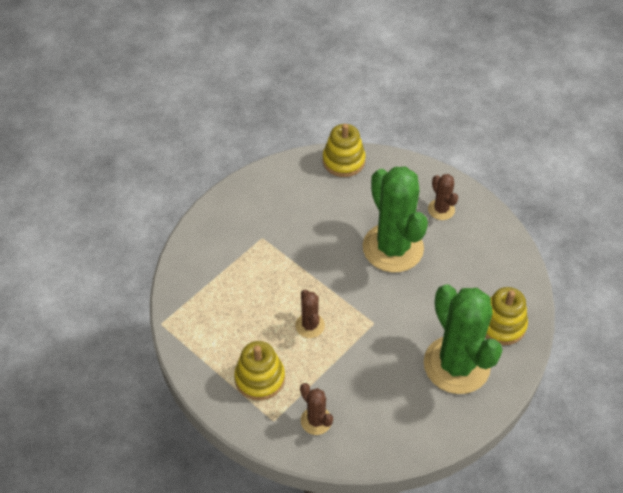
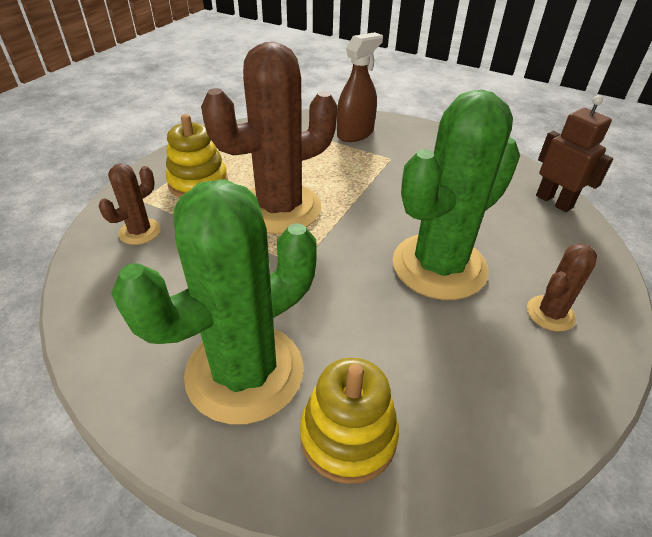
camera: 75 degrees right, 10 degrees down
brown cactus [295,289,325,338] -> brown cactus [201,42,337,234], size x2.20
yellow stacking toy [323,124,366,177] -> brown robot [536,95,613,212]
none -> brown spray bottle [337,32,383,142]

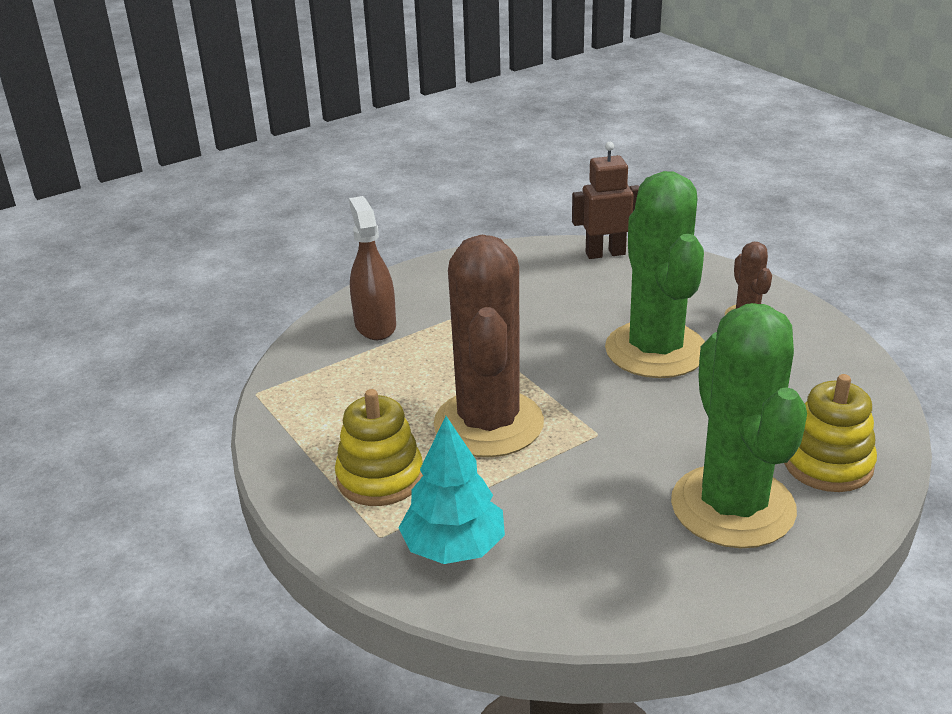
camera: 60 degrees left, 10 degrees down
brown cactus [99,164,161,245] -> turquoise tree [399,416,505,564]

